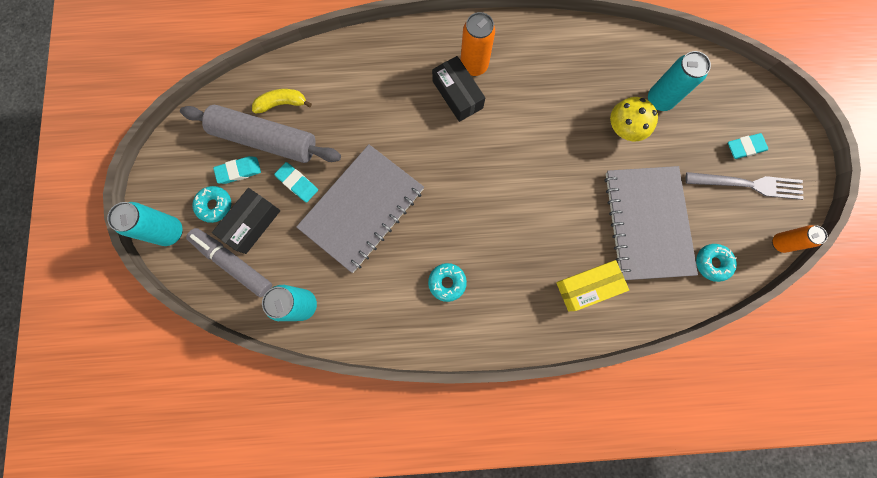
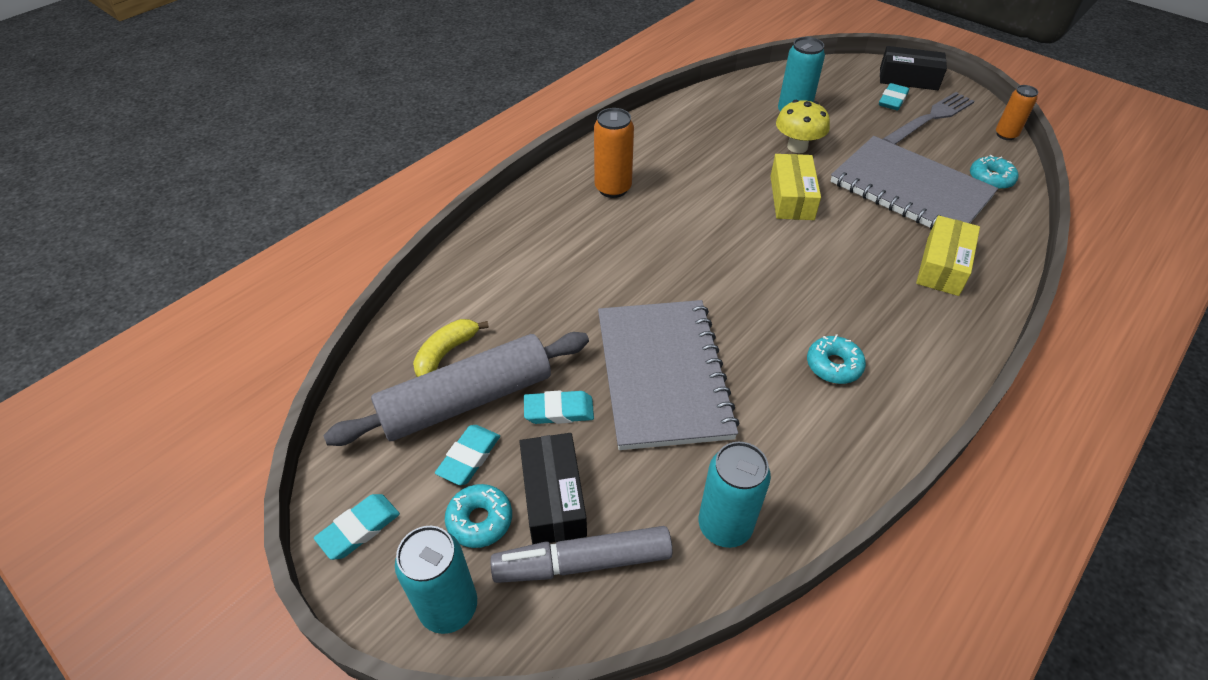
camera: 45 degrees left, 30 degrees down
black box [432,56,485,122] -> black box moved to [880,46,947,90]
none -> turquoise eraser [314,494,400,560]
none -> yellow box [770,154,821,220]

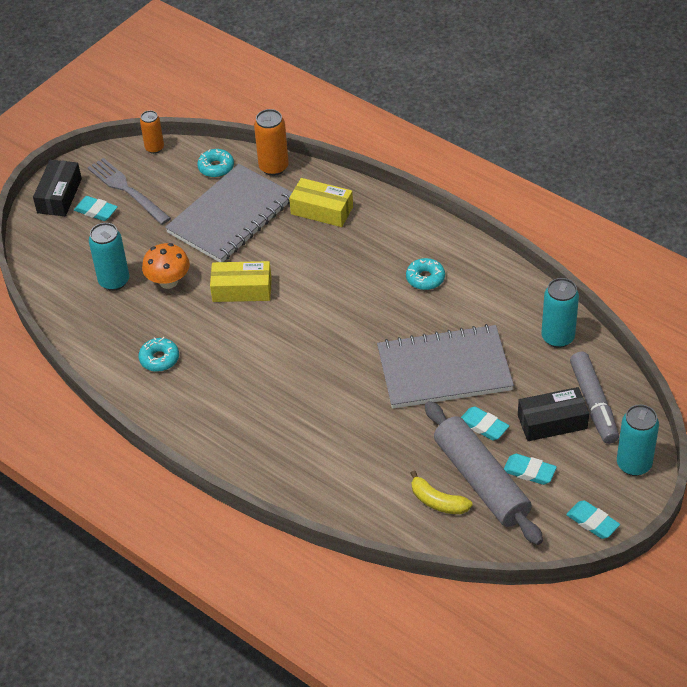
camera: 90 degrees left, 0 degrees up
turquoise donut [445,484,512,548] -> turquoise donut moved to [139,337,179,372]
turquoise eraser [524,391,594,424] -> turquoise eraser turned 45 degrees counterclockwise [461,406,509,440]
orange can [594,108,634,198] -> orange can moved to [254,109,289,176]
yellow mushroom [776,100,830,153] -> orange mushroom [142,243,190,289]

